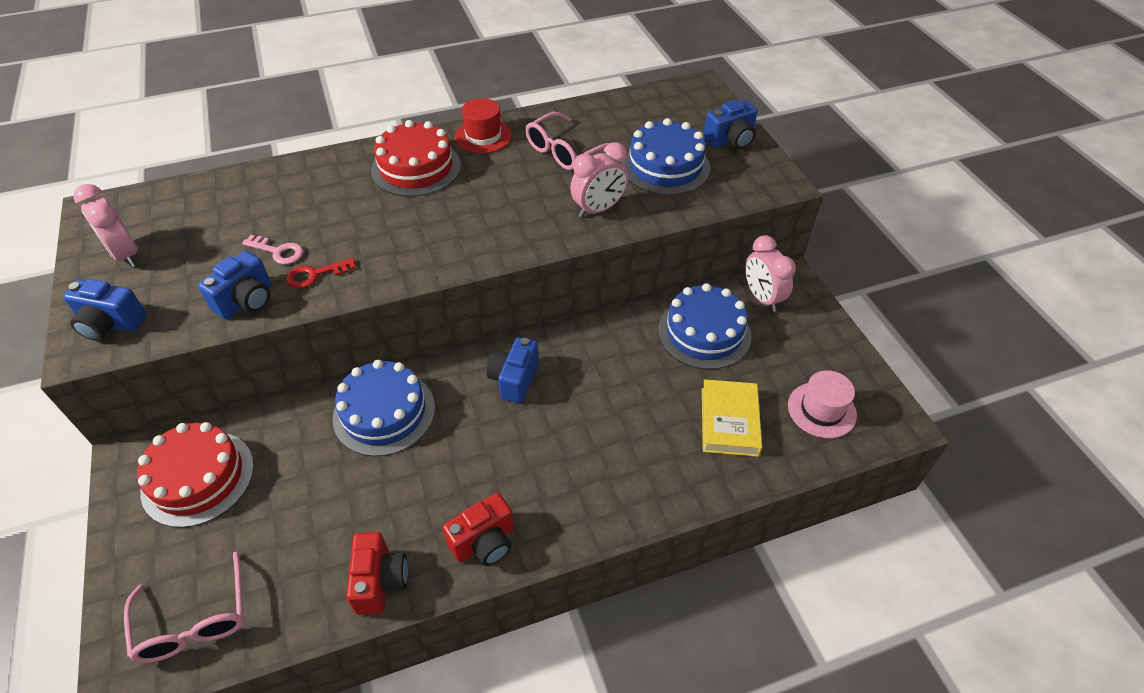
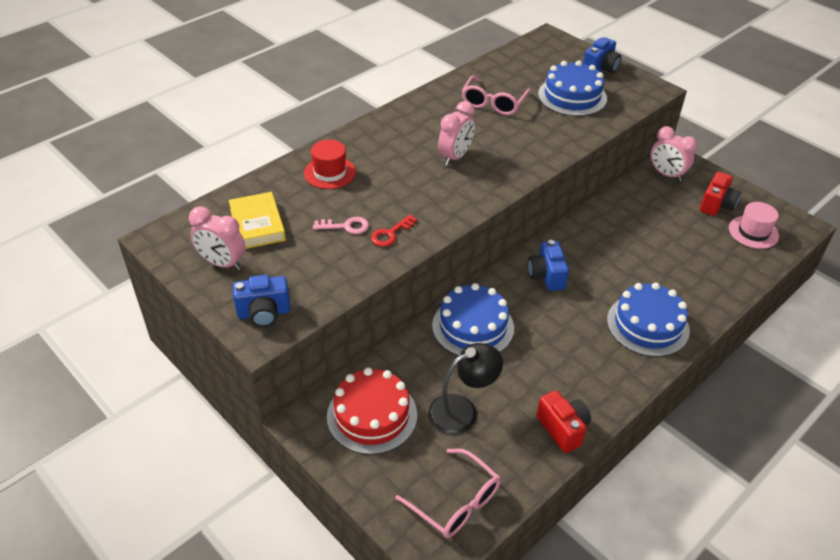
camera: 25 degrees left, 5 degrees down
blue camera [198,251,271,319] -> none
red cake [371,120,461,197] -> none
red camera [442,493,514,566] -> red camera moved to [700,172,741,216]
red hat [455,98,512,153] -> red hat moved to [304,140,356,189]
pink clock [570,142,628,218] -> pink clock moved to [438,101,475,166]
blue cake [658,283,751,370] -> blue cake moved to [607,283,690,357]
yellow book [702,379,762,457] -> yellow book moved to [228,192,286,249]
none -> black lamp [428,343,503,435]

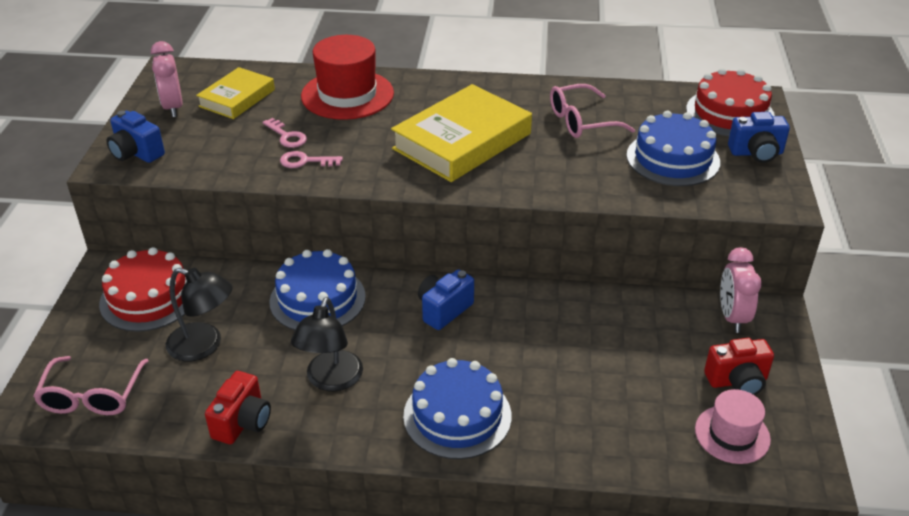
camera: 50 degrees right, 5 degrees down
red hat [304,140,356,189] -> red hat [301,35,394,120], size x1.64
red key [371,214,417,247] -> pink key [280,151,343,168]
pink clock [438,101,475,166] -> yellow book [391,84,532,182]
none -> black lamp [291,297,363,391]
none -> red cake [686,68,775,136]

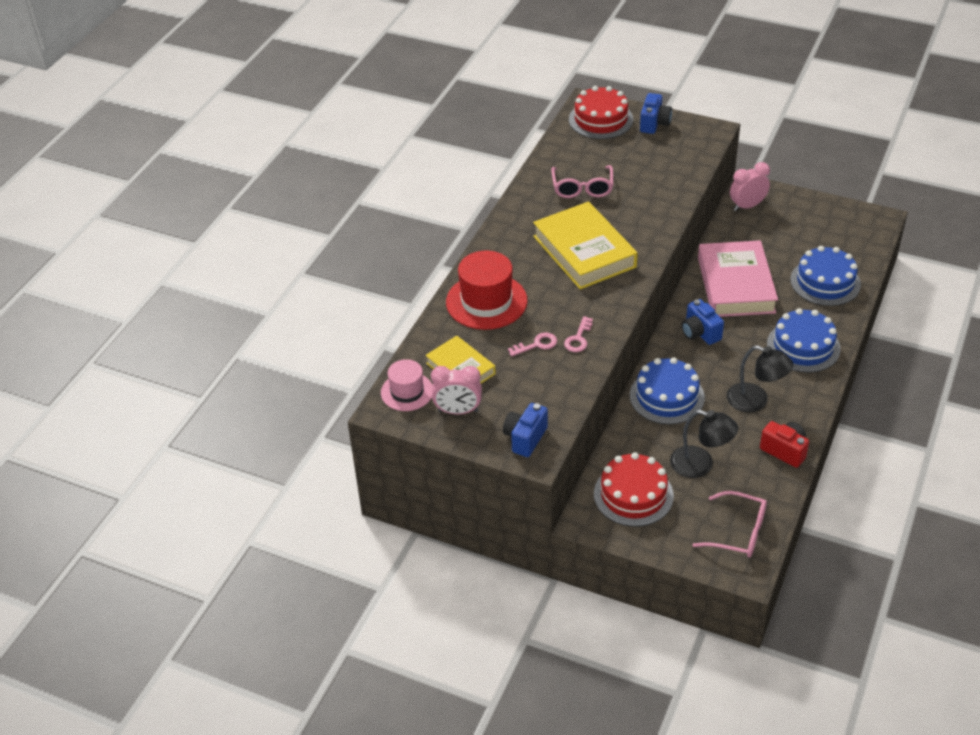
camera: 70 degrees left, 5 degrees up
blue camera [107,111,165,163] -> blue camera turned 150 degrees clockwise [503,403,548,457]
black lamp [166,268,232,361] -> black lamp turned 75 degrees clockwise [670,410,738,478]
blue cake [627,111,720,186] -> blue cake moved to [791,246,861,306]
pink hat [695,389,771,464] -> pink hat moved to [381,359,432,411]
red camera [704,338,774,395] -> none
pink clock [720,247,762,333] -> pink clock turned 135 degrees clockwise [730,162,770,211]
none -> pink book [698,240,778,317]

